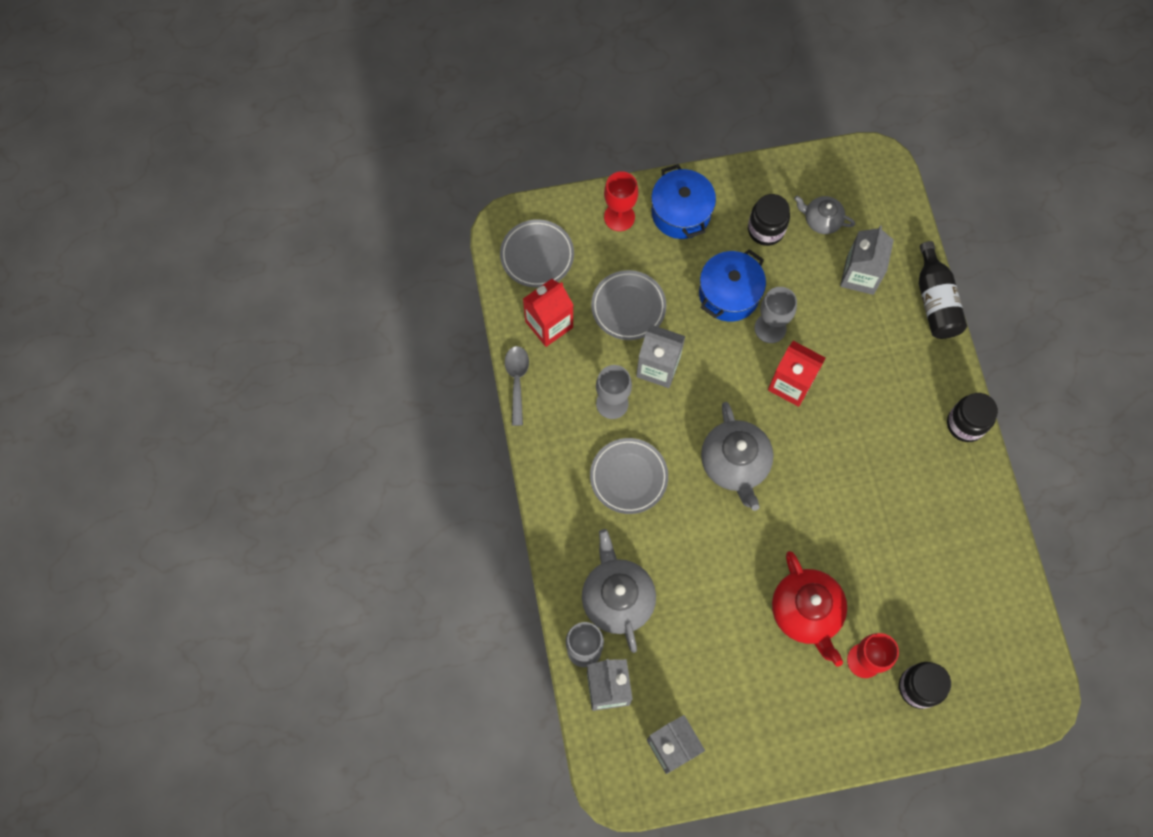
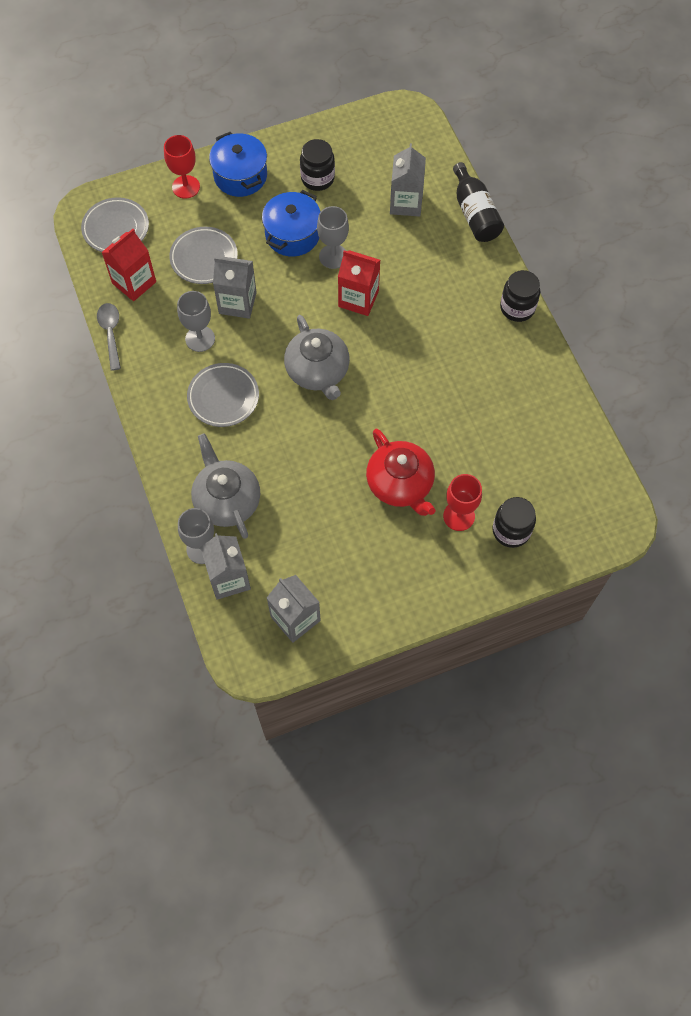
camera: 10 degrees left, 5 degrees down
grey teapot [794,195,855,234] -> none

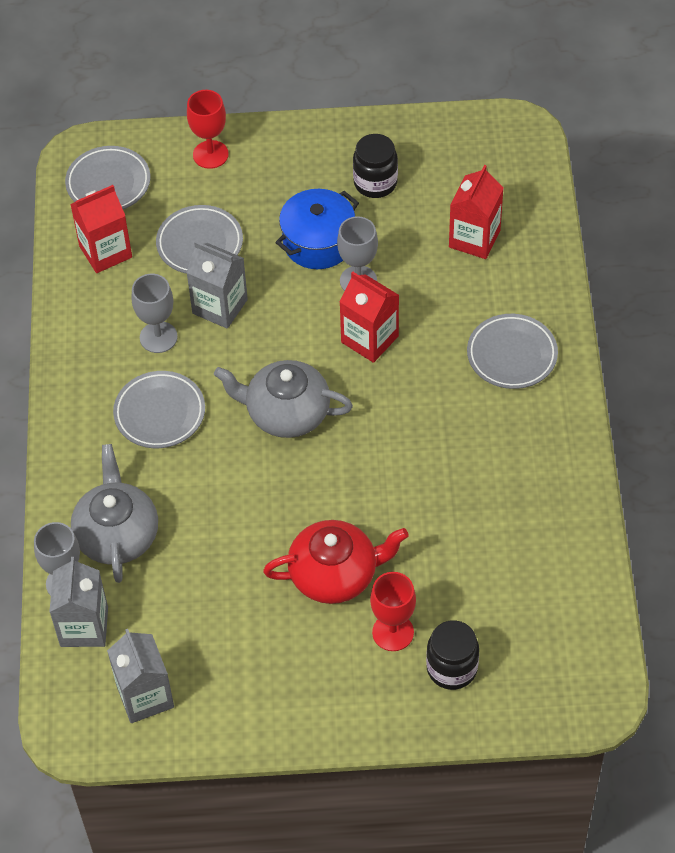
camera: 20 degrees right, 10 degrees down
grey spoon [97,303,121,371] -> none
blue pot [209,132,267,197] -> none
grey teapot [284,315,350,400] -> grey teapot turned 105 degrees clockwise [214,360,353,438]
red teapot [366,429,435,516] -> red teapot turned 90 degrees counterclockwise [263,520,409,604]
grey carton [390,143,426,217] -> red carton [449,165,504,259]
black bottle [453,162,504,242] -> none
black jar [500,270,540,322] -> none
none -> grey plate [467,314,558,389]

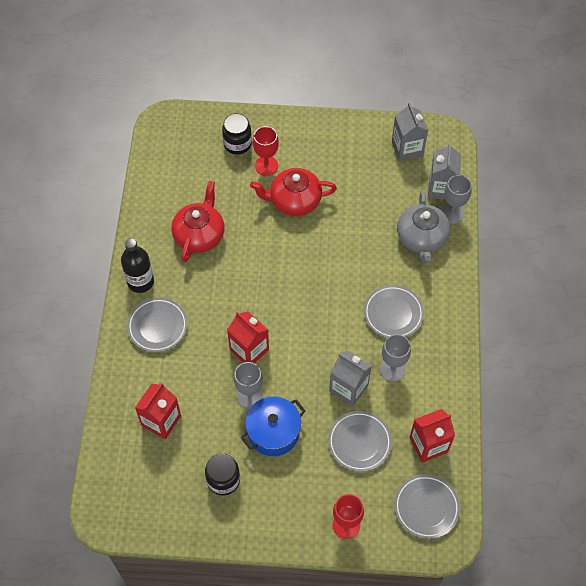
camera: 175 degrees left, 5 degrees up
grey teapot [214,360,353,438] -> none
none -> black bottle [121,238,154,293]
none -> red teapot [171,181,224,262]

